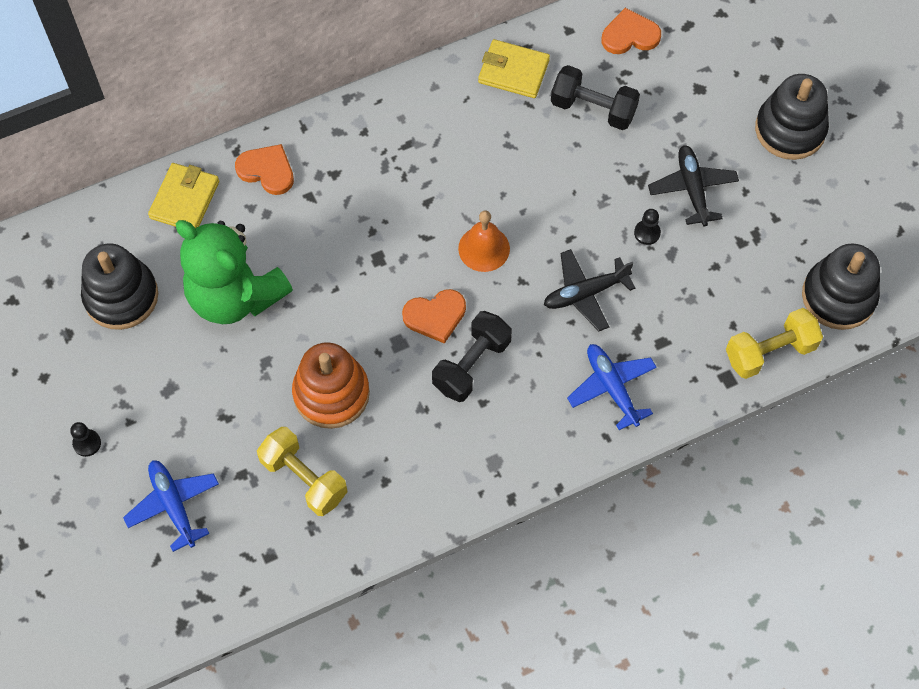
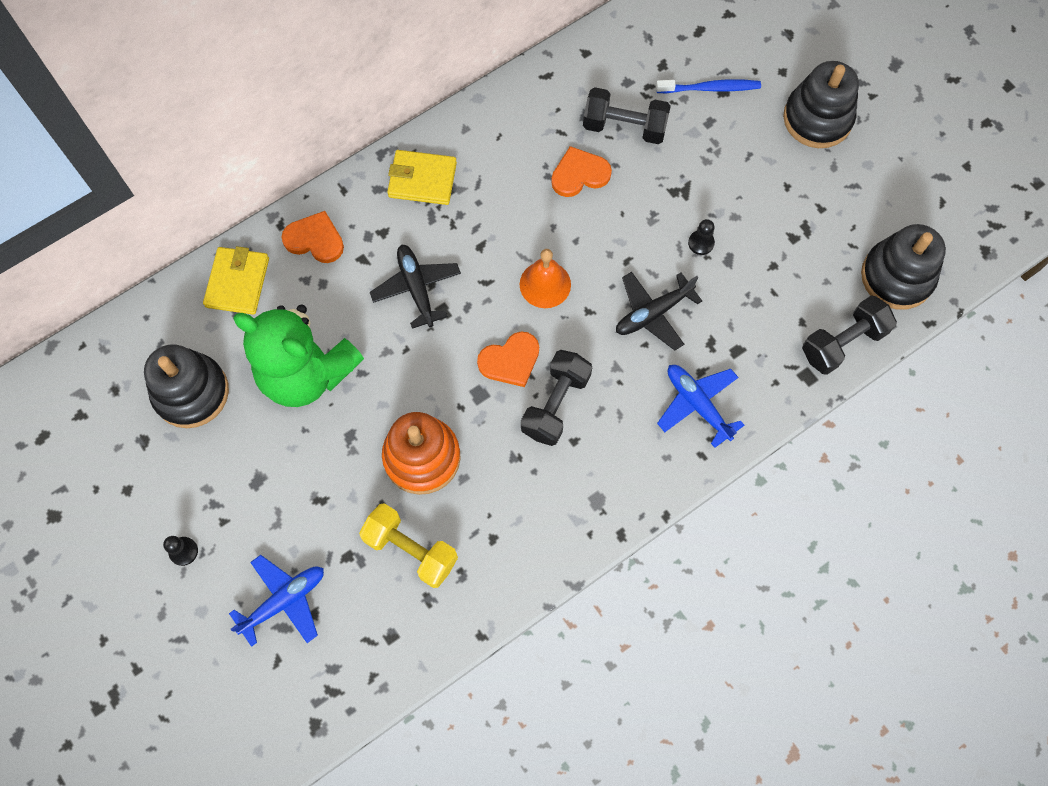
camera: 10 degrees left, 5 degrees up
blue plane [123,460,219,552] -> blue plane turned 90 degrees clockwise [229,555,324,647]
yellow wallet [478,39,550,98] -> yellow wallet moved to [387,150,457,205]
orange heart [601,8,661,54] -> orange heart moved to [551,146,612,197]
black plane [648,145,739,226] -> black plane moved to [370,244,461,329]
yellow dumbbell [726,308,823,379] -> black dumbbell [802,296,897,375]
none -> blue toothbrush [656,79,761,93]

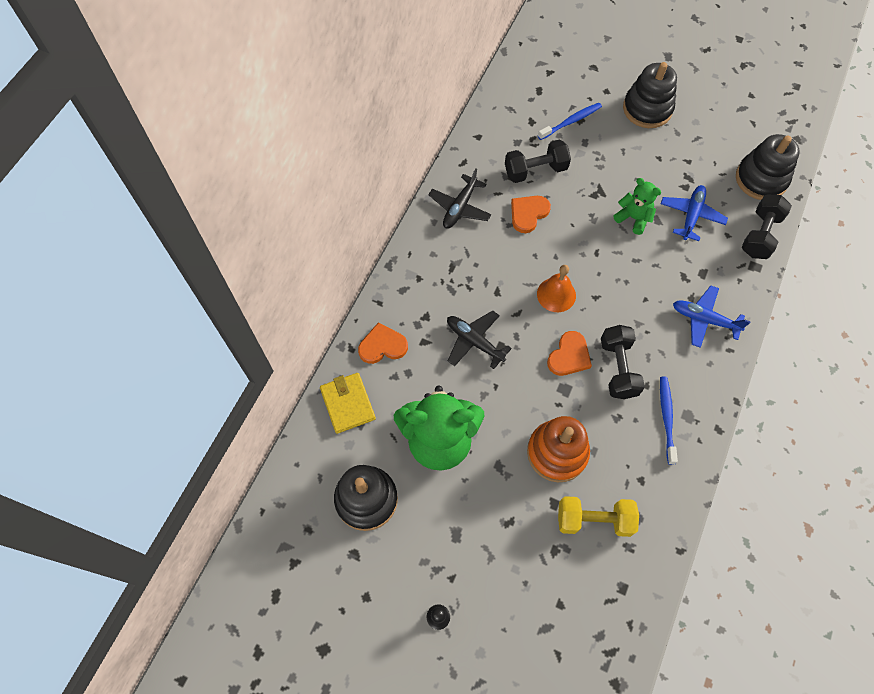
camera: 30 degrees left, 5 degrees down
blue plane [229,555,324,647] -> blue plane moved to [661,185,728,241]
yellow wallet [387,150,457,205] -> none
black plane [616,272,702,351] -> black plane moved to [428,168,491,229]
black pawn [688,219,715,255] -> green teddy bear [614,178,661,235]
none -> blue toothbrush [660,376,678,465]

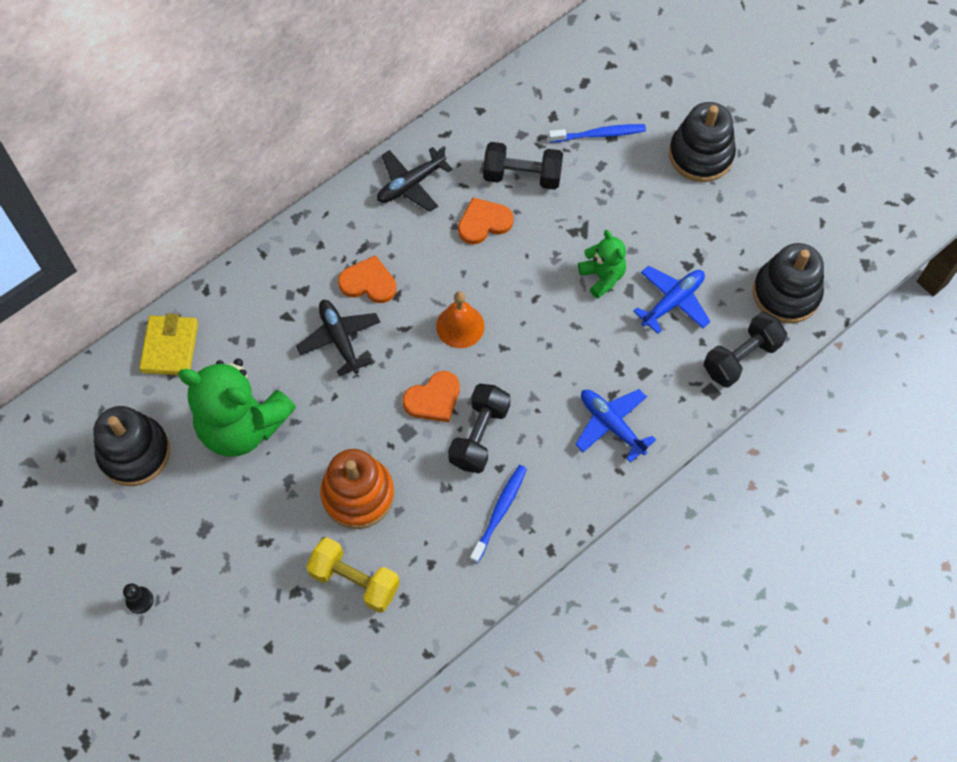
camera: 25 degrees right, 0 degrees up
orange heart [358,322,408,364] -> orange heart moved to [338,255,396,303]

